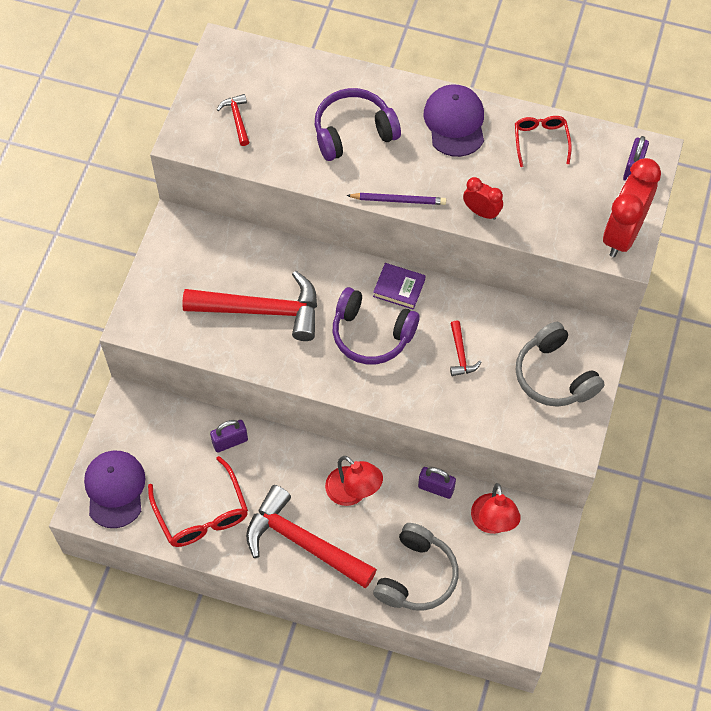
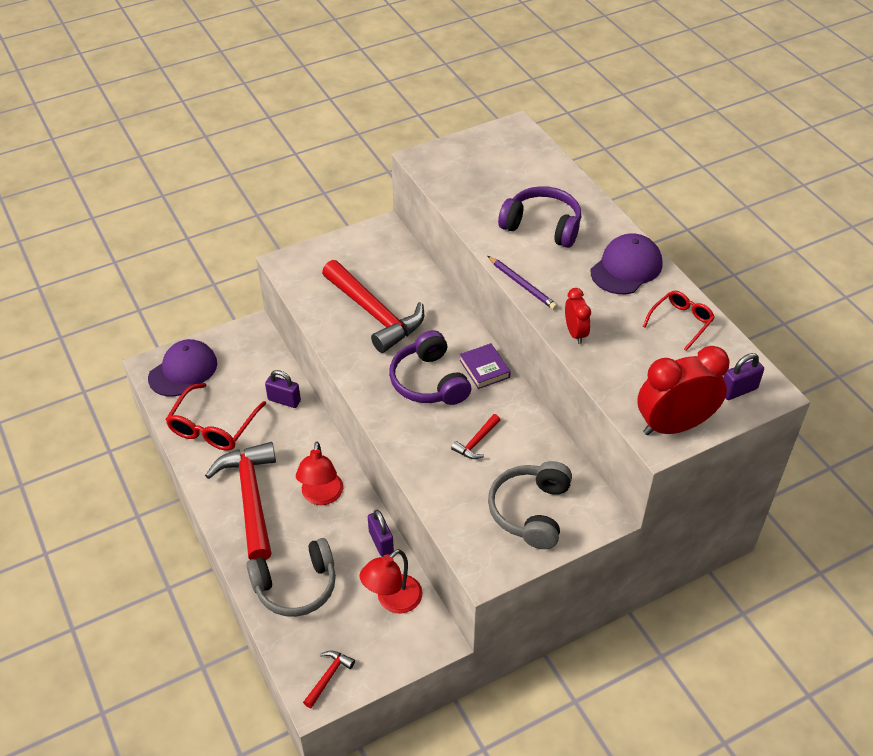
camera: 45 degrees right, 15 degrees down
red hammer [217,94,249,146] -> red hammer moved to [303,650,355,708]

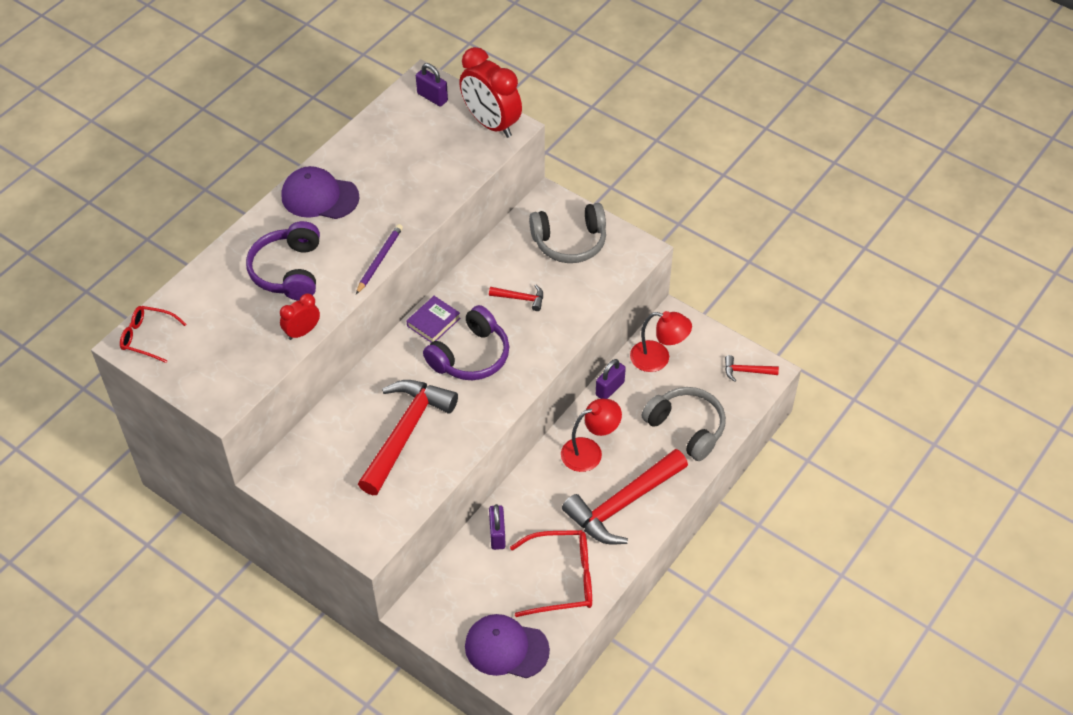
camera: 115 degrees left, 5 degrees up
red clock [565,288,591,344] -> red clock moved to [280,294,320,340]
red glasses [643,291,715,351] -> red glasses moved to [120,306,186,363]

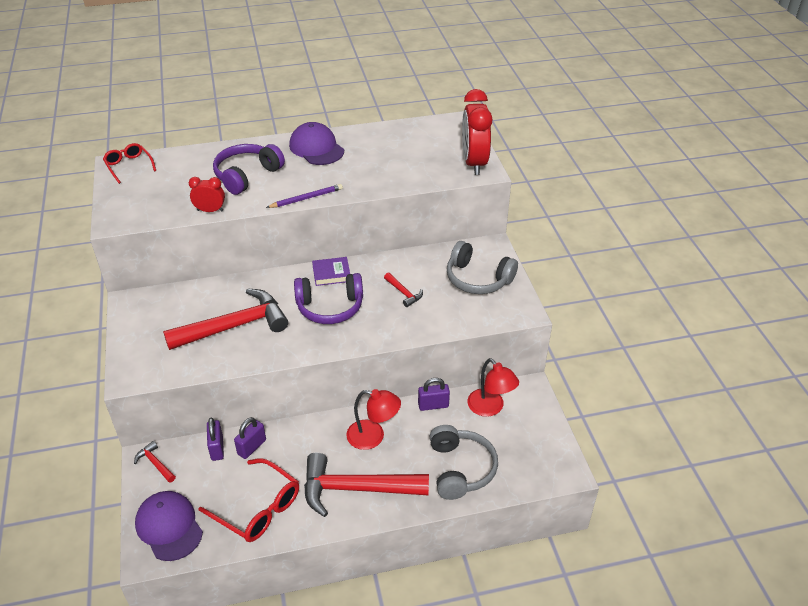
camera: 40 degrees right, 10 degrees down
purple padlock [416,63,448,106] -> purple padlock moved to [207,417,224,461]
red hammer [725,355,779,382] -> red hammer moved to [134,441,176,483]

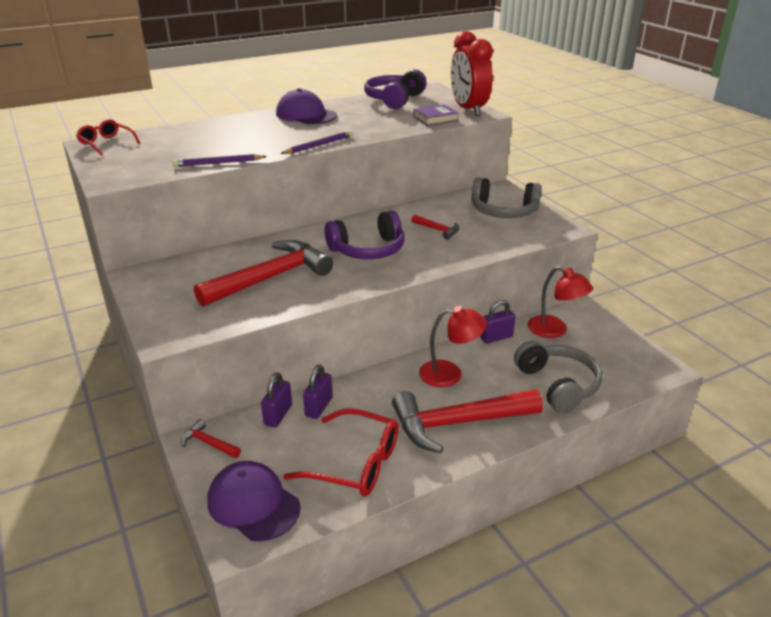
camera: 15 degrees left, 10 degrees down
red clock [189,177,225,212] -> purple pencil [172,154,267,167]
purple padlock [207,417,224,461] -> purple padlock turned 45 degrees clockwise [261,372,292,428]
purple headphones [213,144,285,195] -> purple headphones moved to [364,69,426,109]
purple book [312,257,350,286] -> purple book moved to [413,104,459,126]

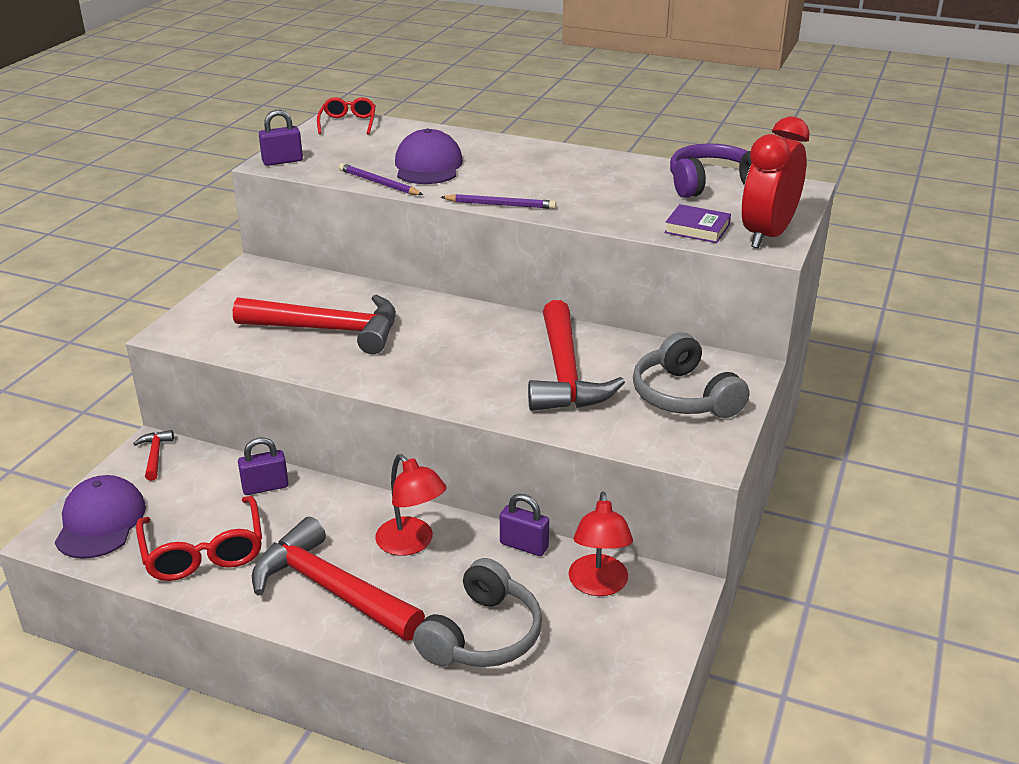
camera: 50 degrees right, 0 degrees up
purple padlock [261,372,292,428] -> purple padlock moved to [259,110,303,166]
purple cap [276,88,337,124] -> purple cap moved to [395,129,463,184]
purple headphones [325,210,405,259] -> none
red hammer [412,215,460,240] -> red hammer [528,300,625,411], size x2.33

